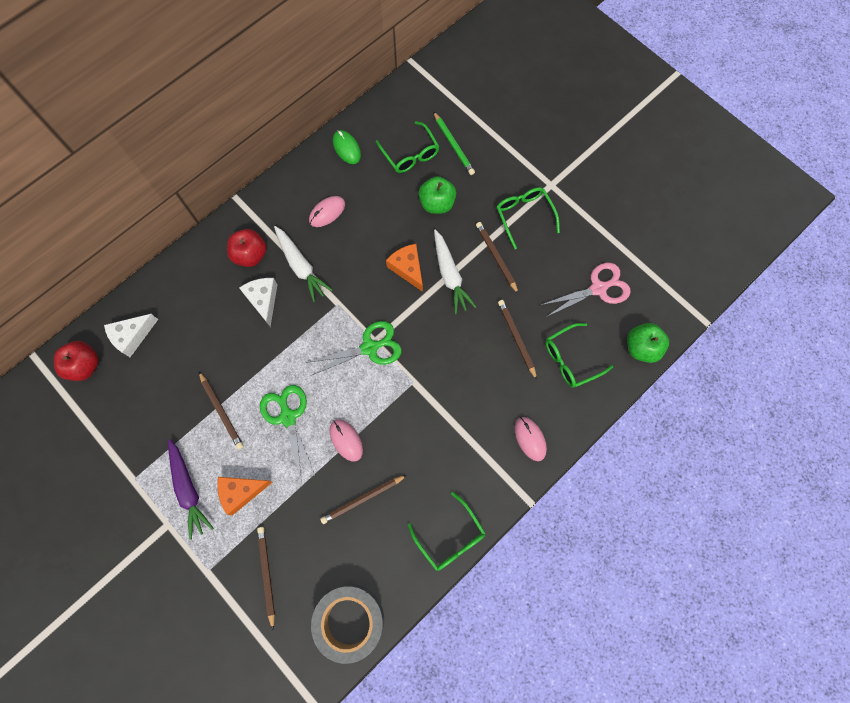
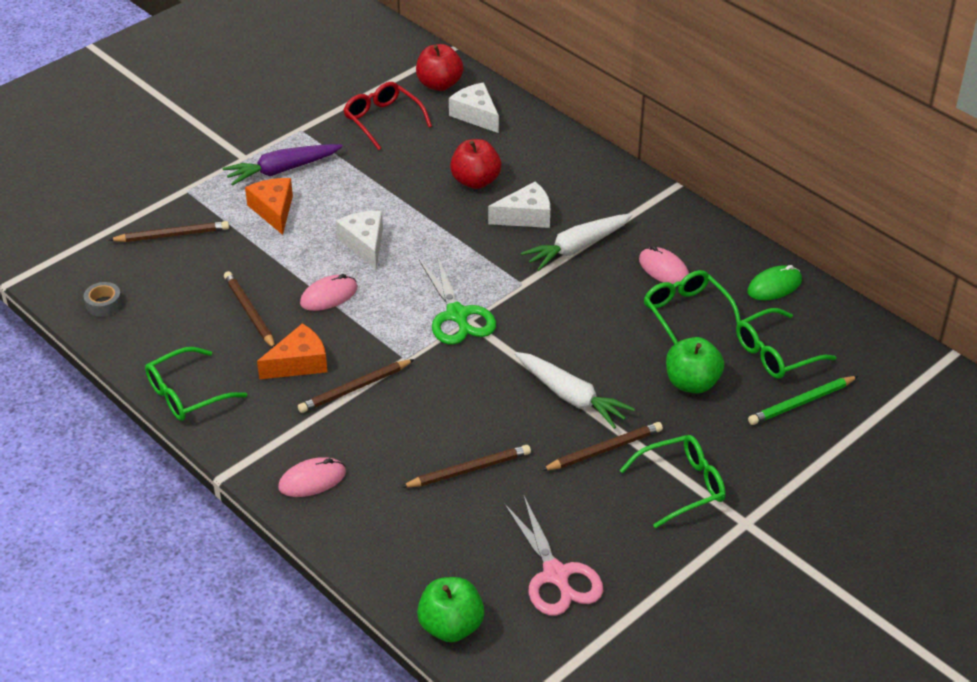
camera: 90 degrees right, 30 degrees down
brown pencil [199,372,244,449] -> brown pencil moved to [298,359,414,413]
red apple [227,229,267,267] -> red apple moved to [450,139,501,189]
green scissors [260,385,316,483] -> white cheese [336,211,383,269]
grey tape [311,585,384,664] -> grey tape [84,282,122,317], size x0.42
orange cheese [386,244,423,292] -> orange cheese moved to [257,323,327,379]
white carrot [434,229,476,314] -> white carrot turned 120 degrees counterclockwise [515,352,635,429]
green glasses [545,323,613,388] -> green glasses moved to [644,270,741,344]
none -> red glasses [344,82,432,150]

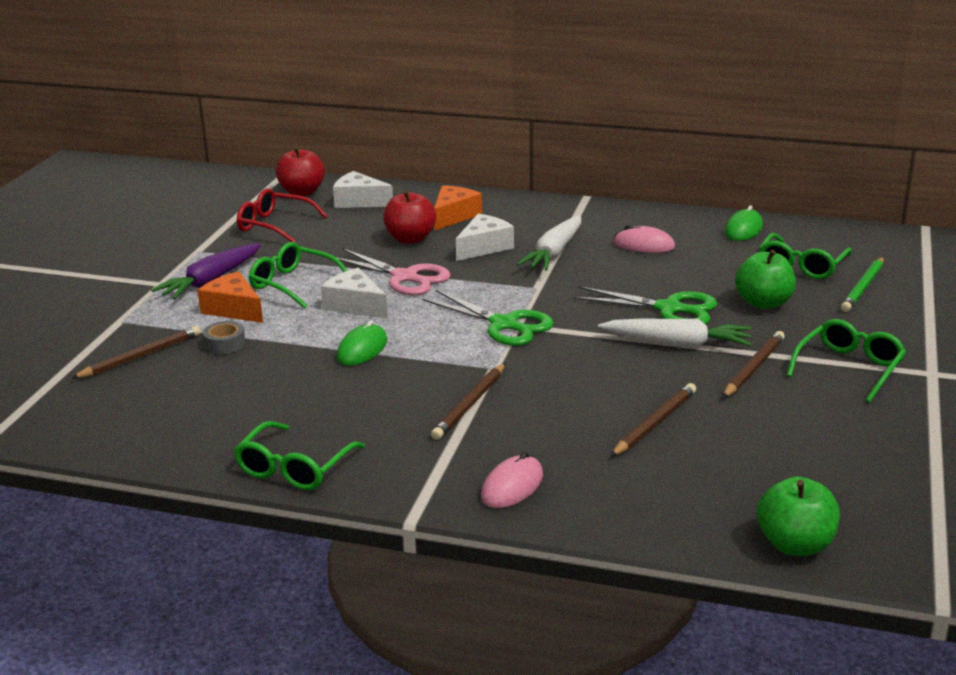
camera: 30 degrees left, 15 degrees down
grey tape [84,282,122,317] -> grey tape moved to [203,321,245,354]
brown pencil [224,271,275,348] -> none
orange cheese [257,323,327,379] -> orange cheese moved to [434,185,482,231]
pink mouse [300,274,358,311] -> green mouse [337,320,387,366]
pink scissors [504,496,603,616] -> pink scissors moved to [337,248,451,295]
green glasses [644,270,741,344] -> green glasses moved to [249,242,348,309]
none -> green scissors [573,287,717,324]

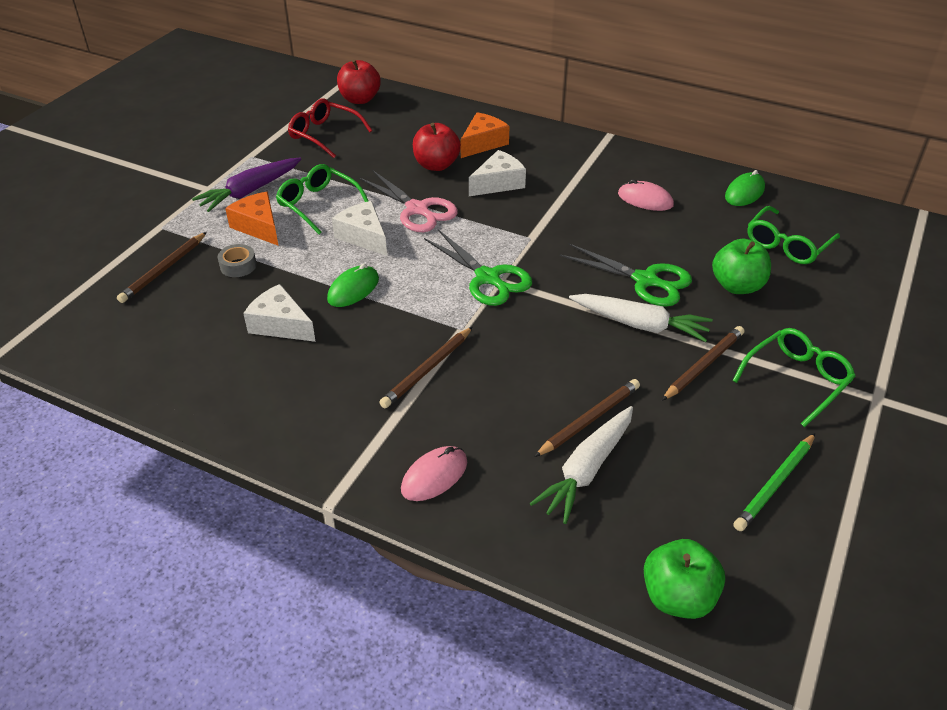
camera: 10 degrees right, 15 degrees up
brown pencil [71,326,201,379] -> brown pencil turned 150 degrees clockwise [117,232,207,303]
green glasses [234,421,365,490] -> none
white cheese [333,171,393,208] -> white cheese moved to [243,284,316,342]
white carrot [517,215,581,271] -> white carrot moved to [530,406,633,524]
green pencil [841,257,884,312] -> green pencil moved to [734,433,815,531]

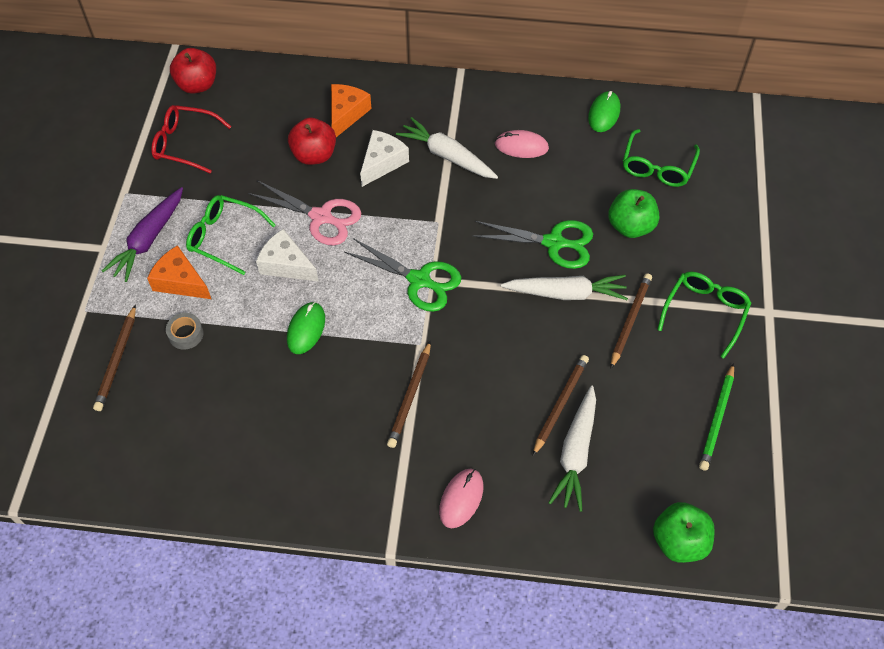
camera: 20 degrees left, 15 degrees up
white cheese [243,284,316,342] -> none
none -> white carrot [396,117,498,179]

